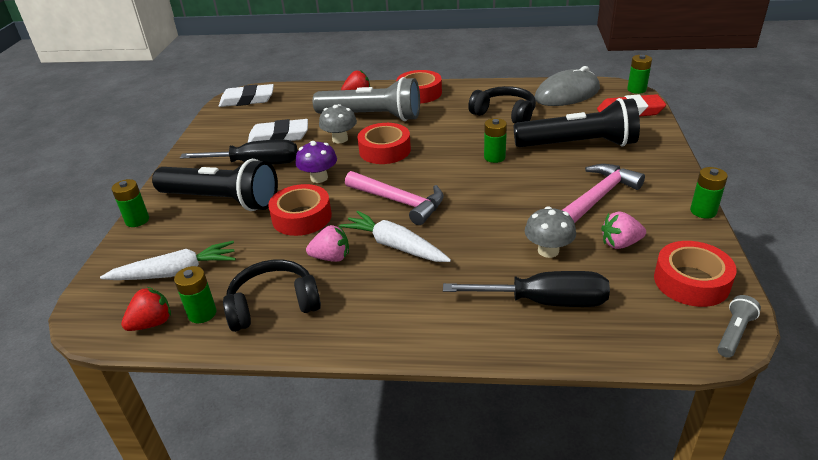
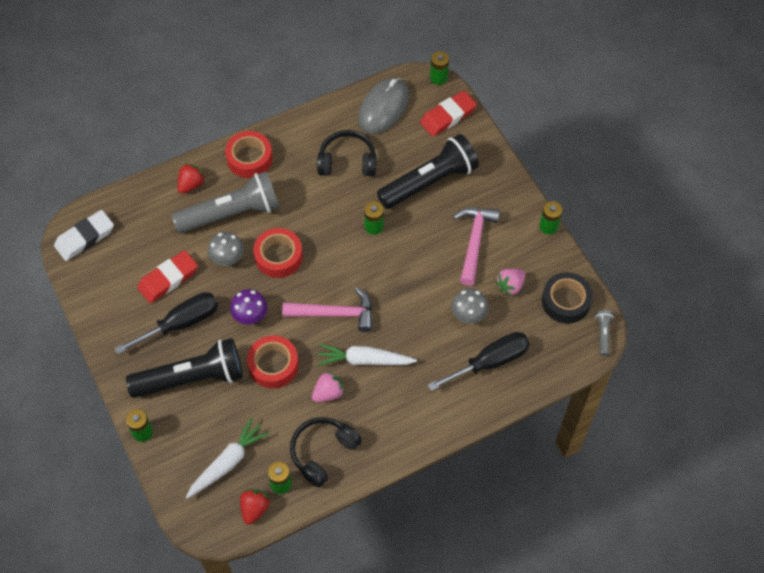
camera: 35 degrees left, 25 degrees up
white eraser [248,119,308,142] -> red eraser [137,250,198,303]
red tape [654,241,737,307] -> black tape [542,272,593,324]

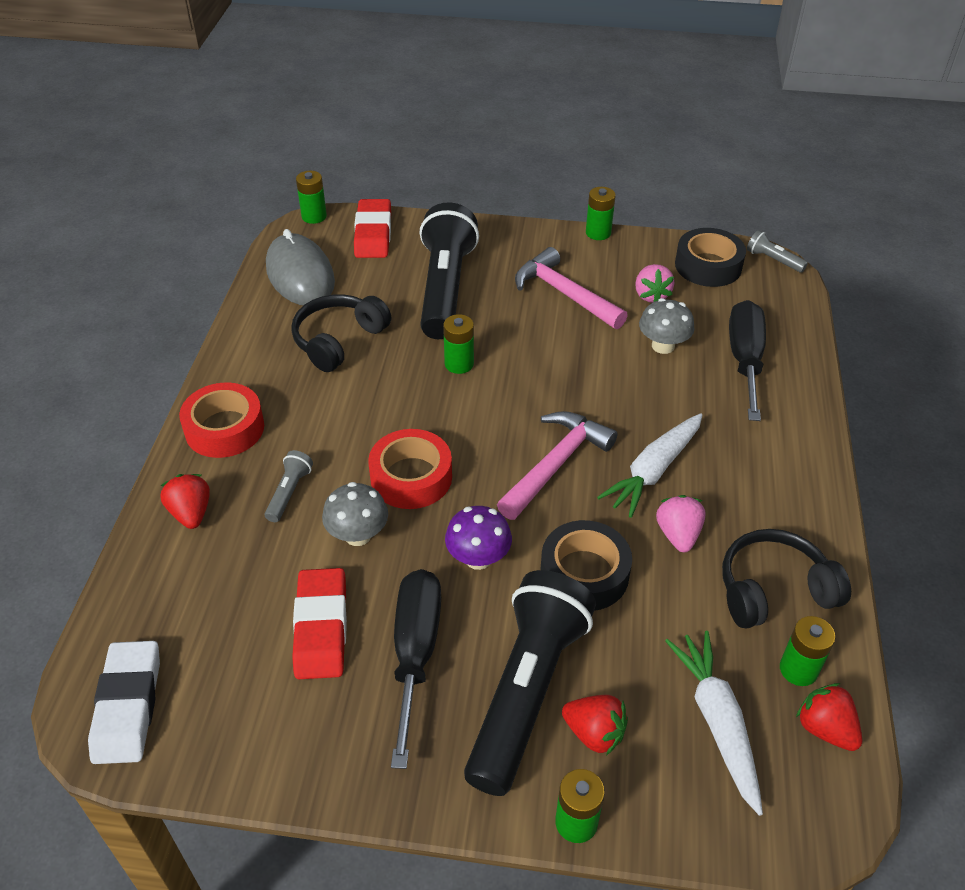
camera: 55 degrees left, 15 degrees down
grey flashlight [171,171,280,233] -> grey flashlight [265,450,313,522], size x0.41
red tape [247,335,299,388] -> black tape [540,520,632,611]
black headphones [290,417,362,488] -> black headphones turned 90 degrees clockwise [722,529,851,629]
none -> red strawberry [562,695,628,755]

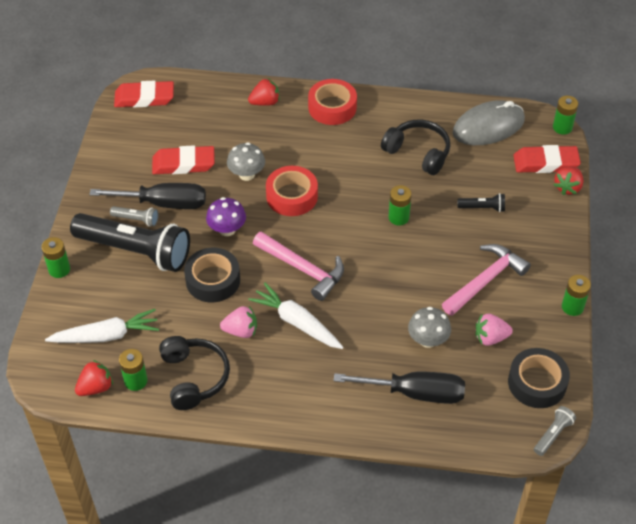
camera: 90 degrees right, 5 degrees up
white eraser [88,641,160,764] -> red eraser [114,81,174,108]
grey flashlight [265,450,313,522] -> grey flashlight moved to [110,206,159,226]
black flashlight [420,202,479,339] -> black flashlight [458,193,505,212], size x0.41
red strawberry [562,695,628,755] -> red strawberry moved to [554,166,583,195]

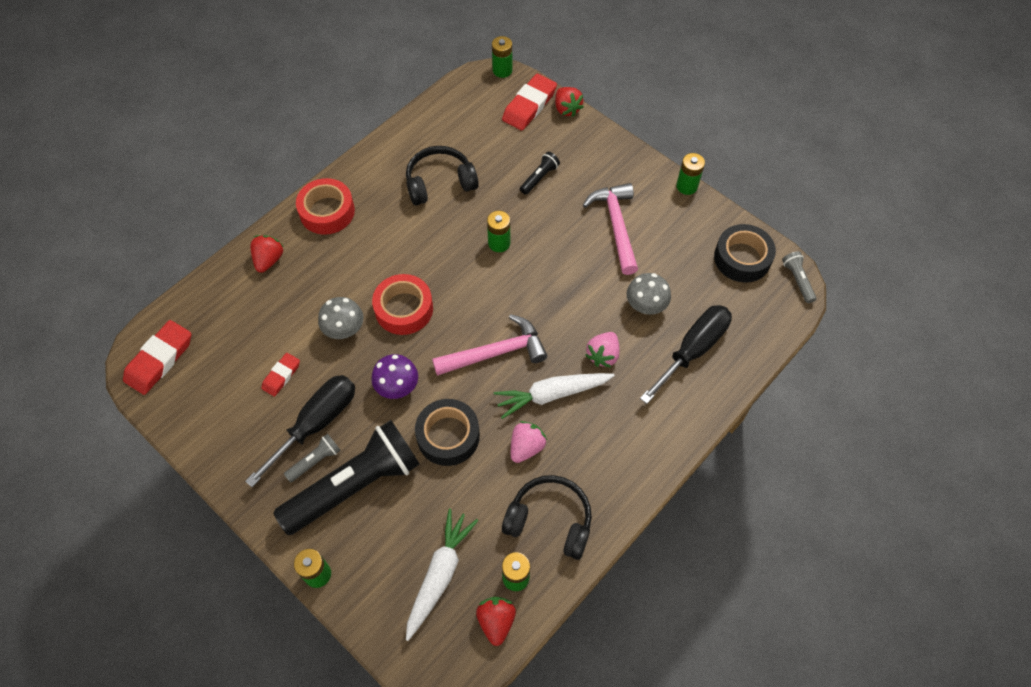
camera: 55 degrees left, 10 degrees up
red eraser [152,145,215,174] -> red eraser [261,353,300,397], size x0.58
grey mouse [453,100,525,145] -> none
pink strawberry [476,314,513,346] -> pink strawberry moved to [585,332,620,368]

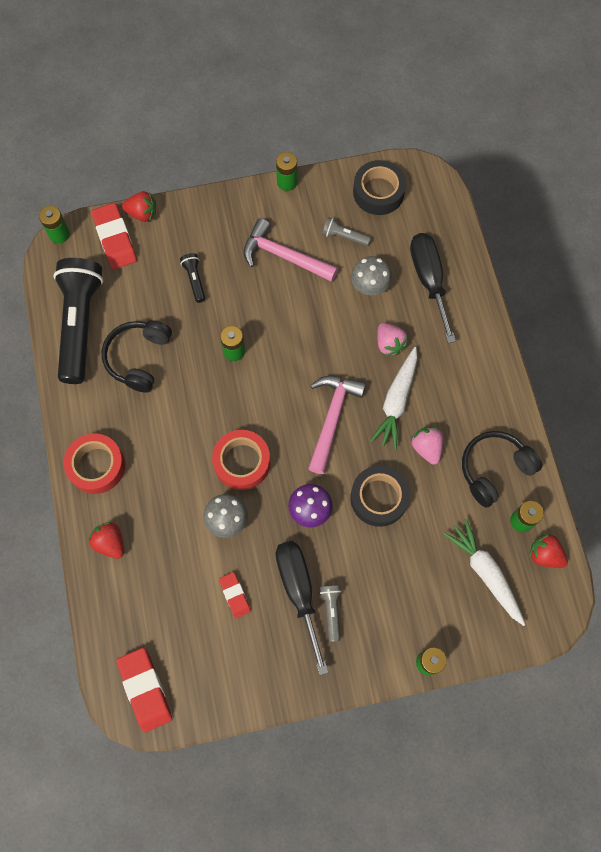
camera: 55 degrees left, 10 degrees up
black flashlight [273,420,420,535] -> black flashlight moved to [54,258,103,384]
grey flashlight [782,251,816,303] -> grey flashlight moved to [322,217,371,246]

